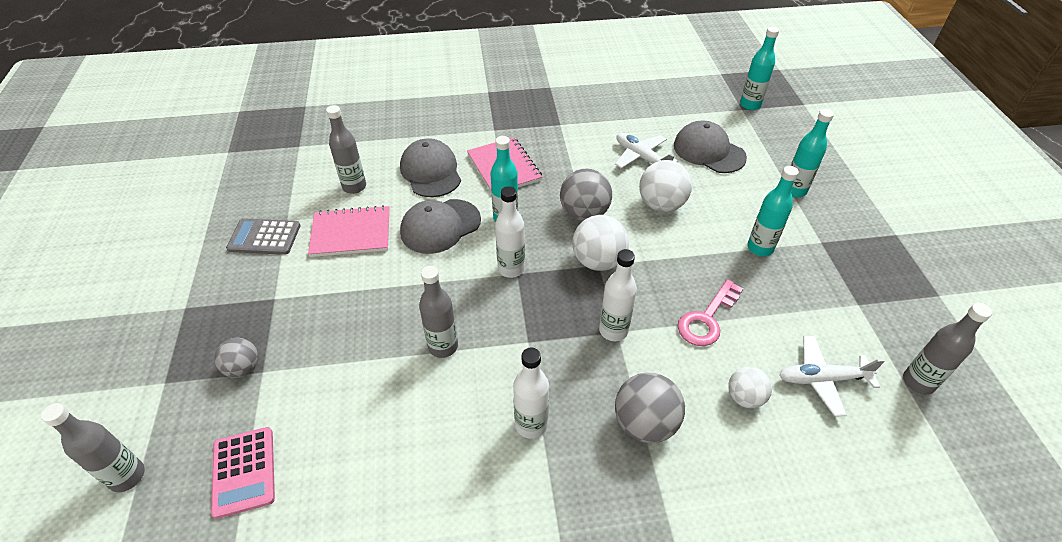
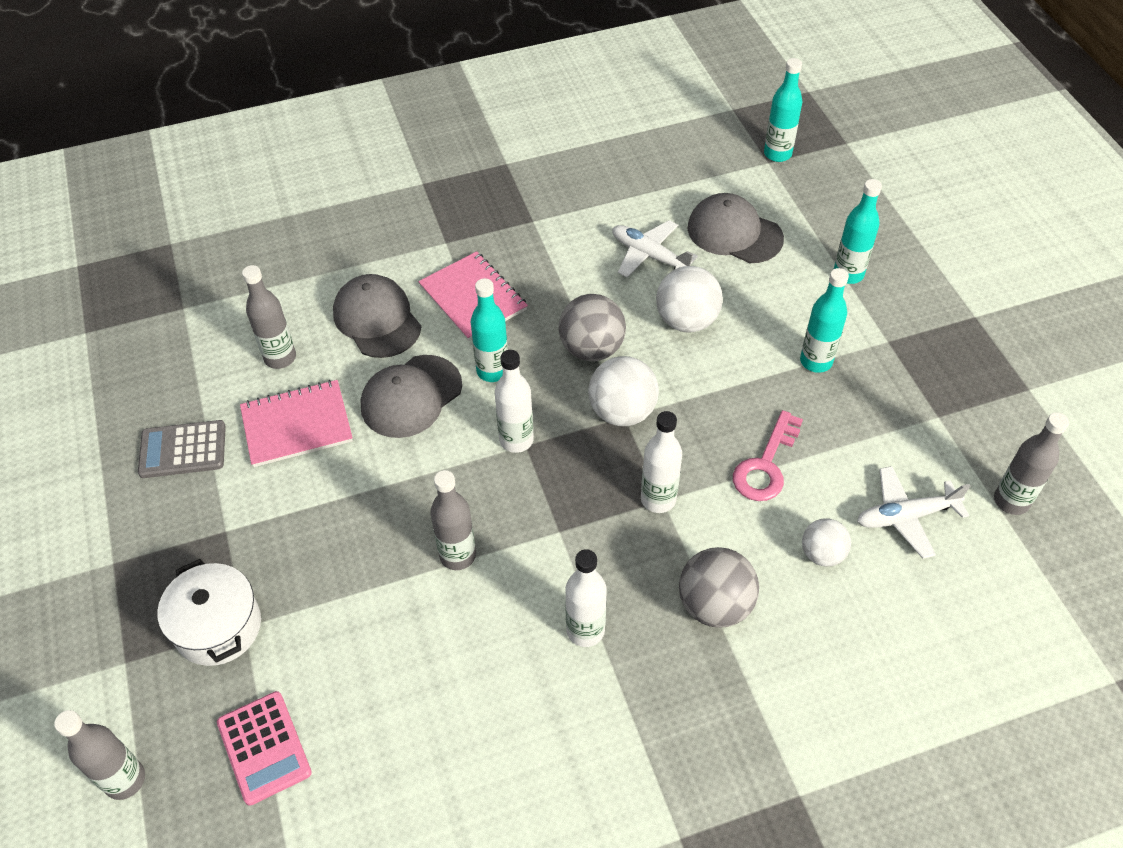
camera: 10 degrees left, 5 degrees up
grey ball [214,338,258,378] -> white pot [157,559,261,666]

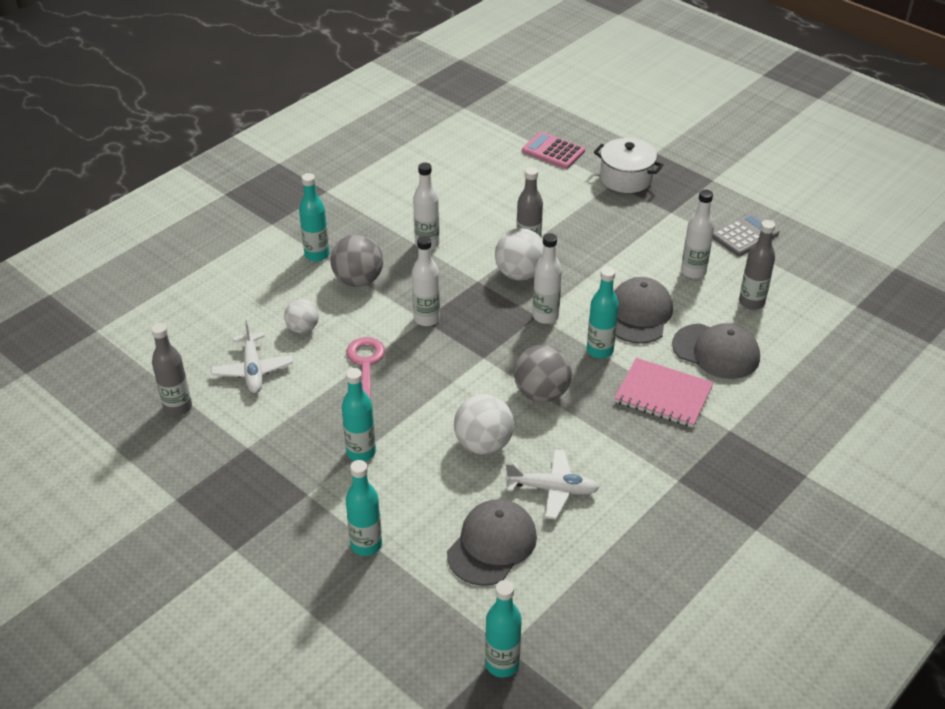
camera: 150 degrees right, 10 degrees down
grey bottle [54,710,145,800] -> none
pink notebook [240,380,353,467] -> white bottle [681,190,714,279]
white ball [588,356,659,426] -> white ball moved to [495,228,544,280]
grey cap [687,193,784,263] -> grey cap turned 60 degrees counterclockwise [447,499,537,586]
white plane [857,466,970,559] -> white plane turned 120 degrees clockwise [211,320,293,393]
none -> turquoise bottle [299,173,329,262]

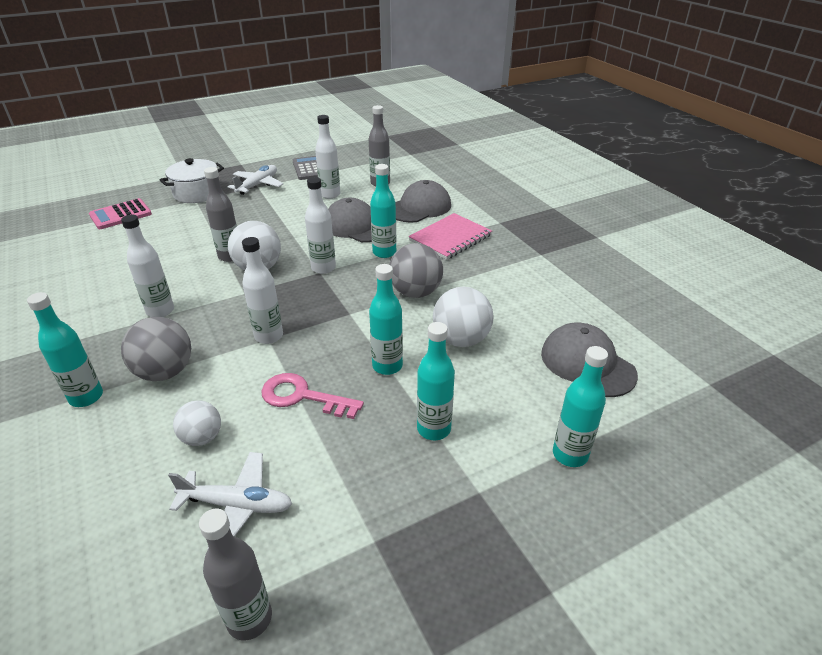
camera: 70 degrees left, 5 degrees down
turquoise bottle [485,580,522,678] -> turquoise bottle moved to [369,264,403,375]
white plane [505,449,600,519] -> white plane moved to [228,165,283,195]

